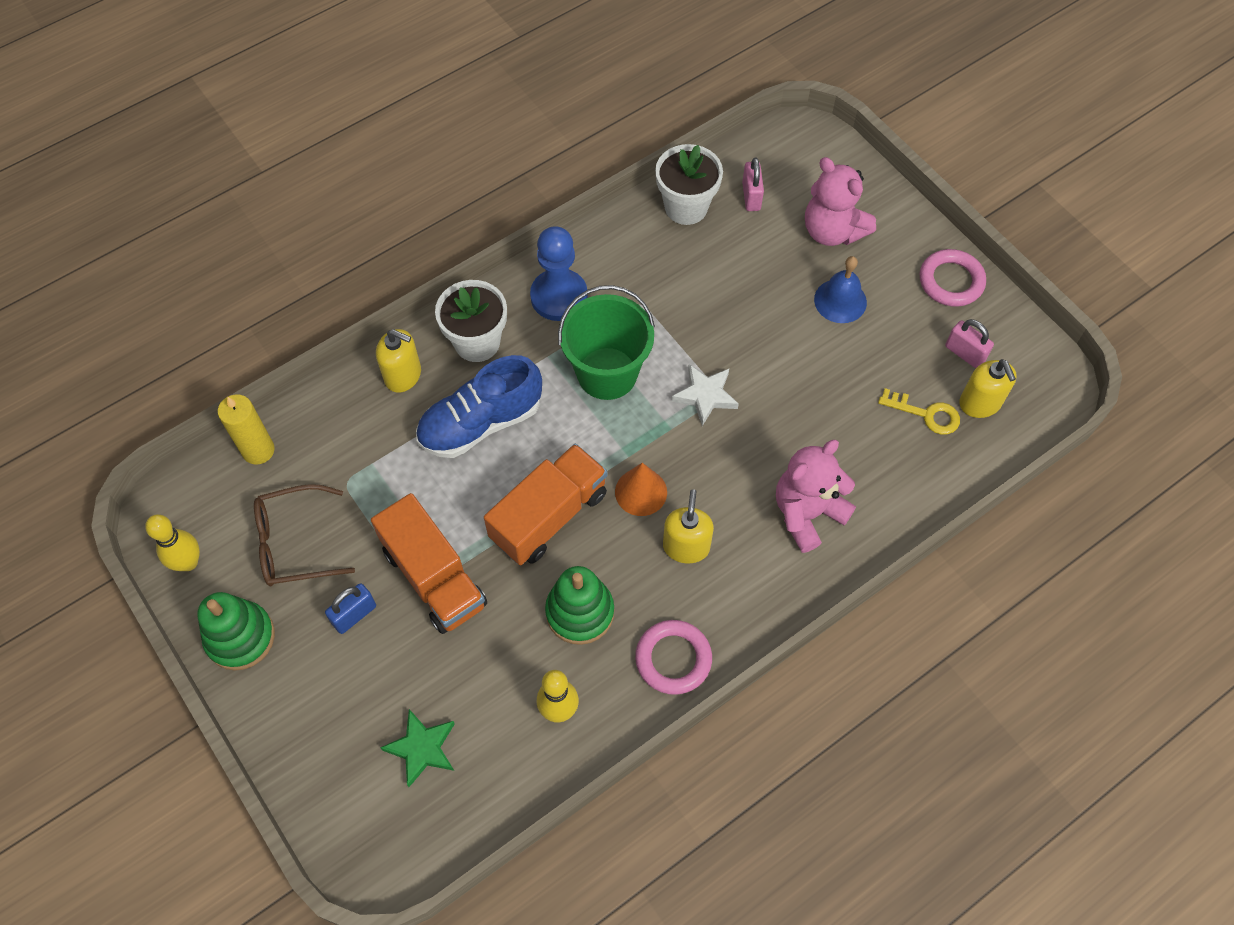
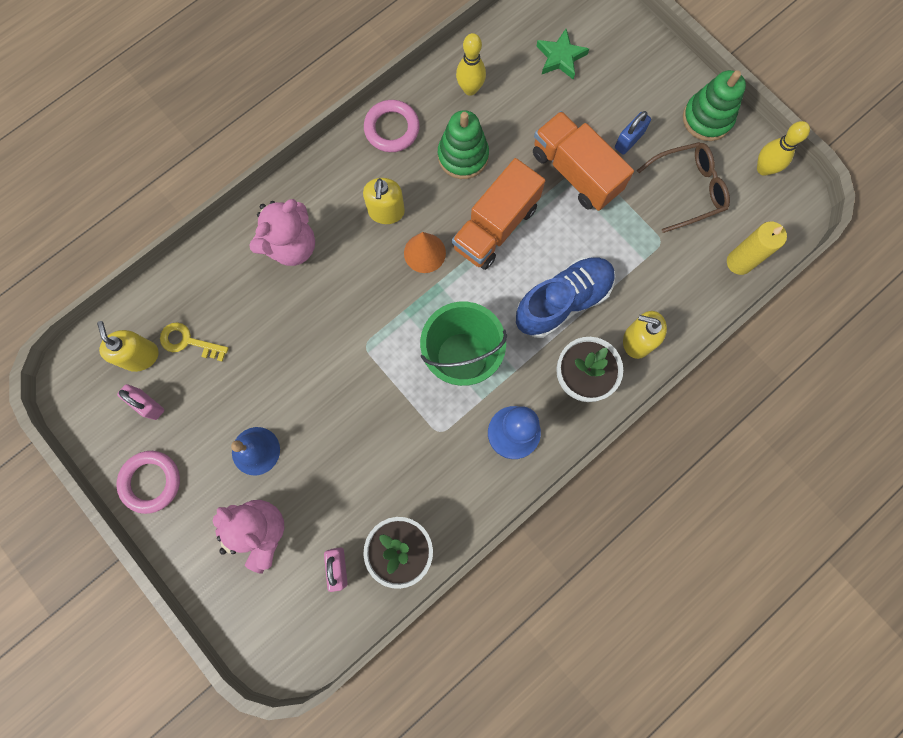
camera: 175 degrees right, 15 degrees up
white star [672,364,739,426] -> none

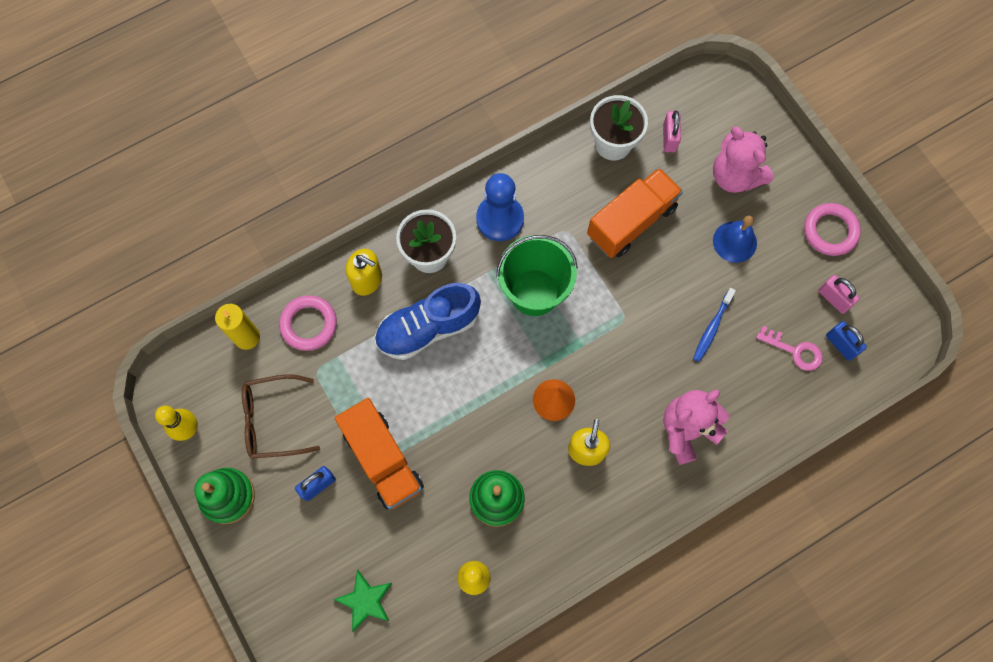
camera: 170 degrees left, 5 degrees down
yellow soap dispenser [97,321,159,372] -> blue padlock [826,321,867,361]
yellow key [160,322,229,362] -> pink key [756,326,823,371]
pink ring [364,100,420,152] -> pink ring moved to [279,295,337,351]
orange truck [452,158,545,270] -> orange truck moved to [587,168,683,258]
none -> blue toothbrush [693,288,736,362]

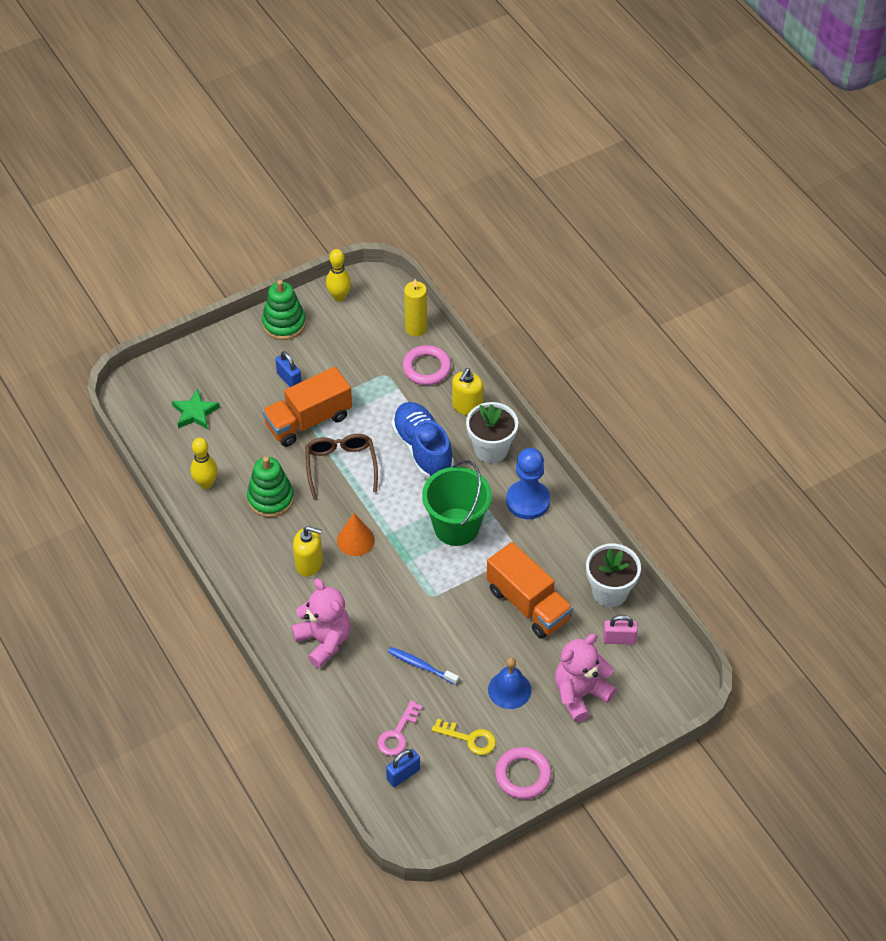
camera: 90 degrees right, 20 degrees down
brown glasses [242,374,320,459] -> brown glasses moved to [305,434,378,499]
pink padlock [818,275,860,314] -> none
none -> yellow key [432,719,496,755]

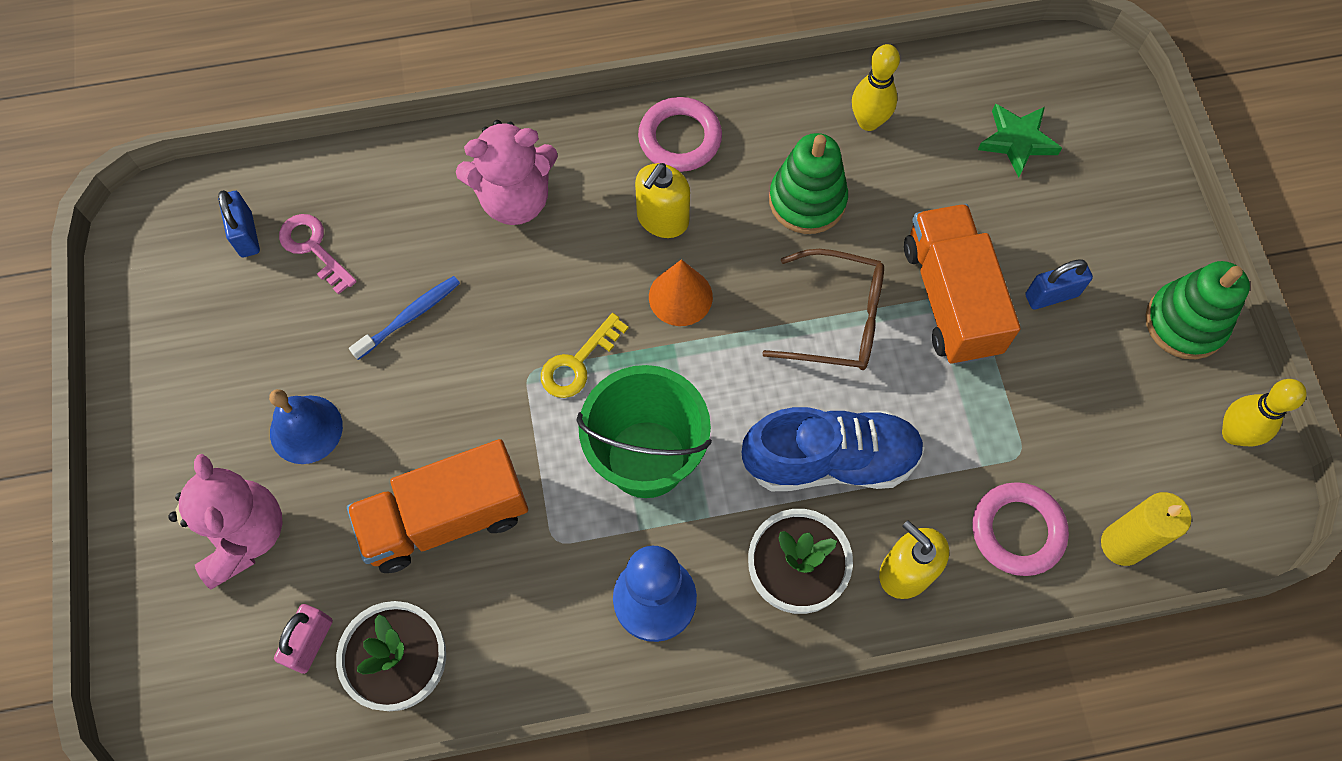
camera: 110 degrees right, 15 degrees up
yellow key [432,719,496,755] -> yellow key moved to [541,313,628,398]
pink ring [495,747,552,799] -> pink ring moved to [638,97,722,172]

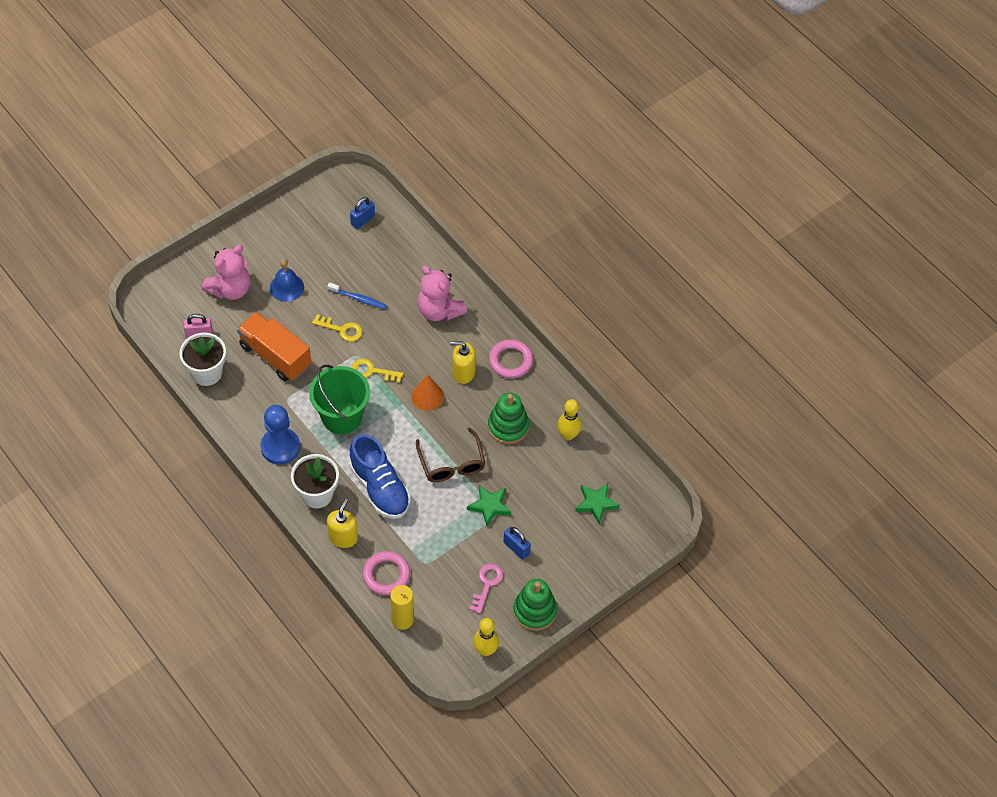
camera: 60 degrees right, 10 degrees down
pink key [279,214,357,295] -> pink key moved to [469,563,503,614]
orange truck [904,204,1020,365] -> green star [467,485,511,526]
none -> yellow key [312,314,363,342]

